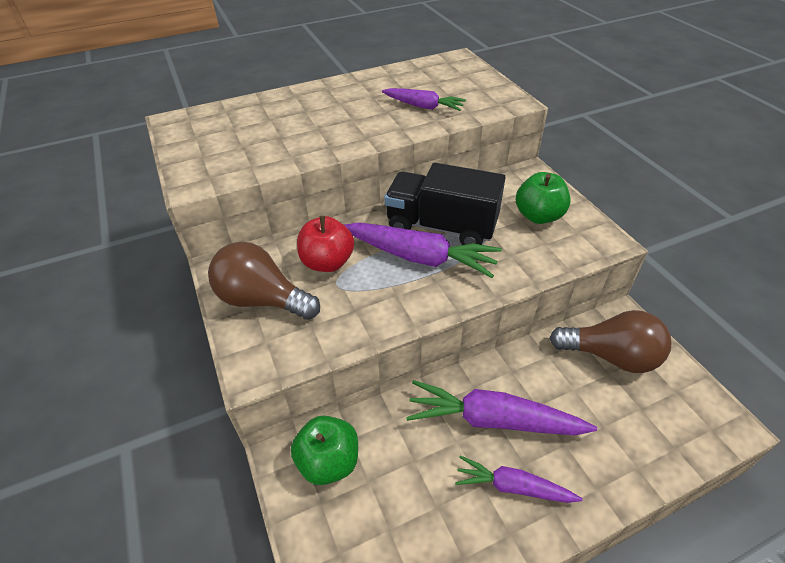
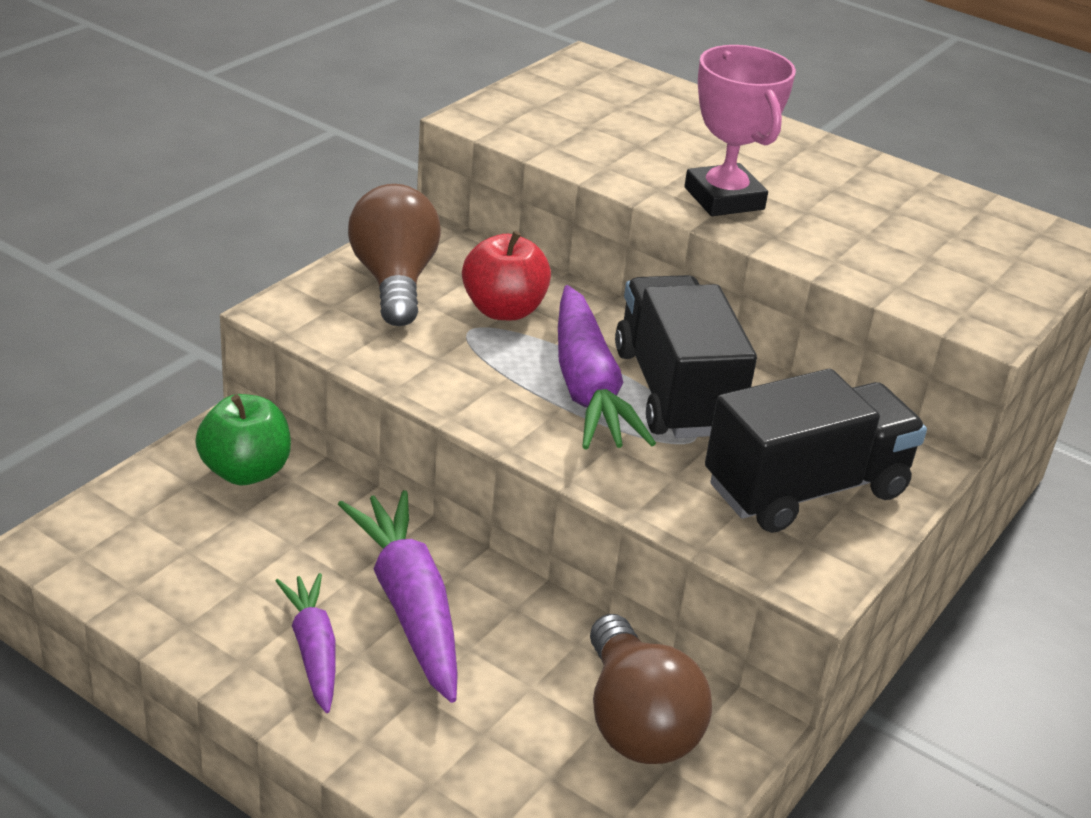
camera: 55 degrees right, 10 degrees down
purple carrot [382,88,466,111] -> none
green apple [516,172,571,224] -> black truck [705,369,927,533]
none -> pink trophy [684,45,796,216]

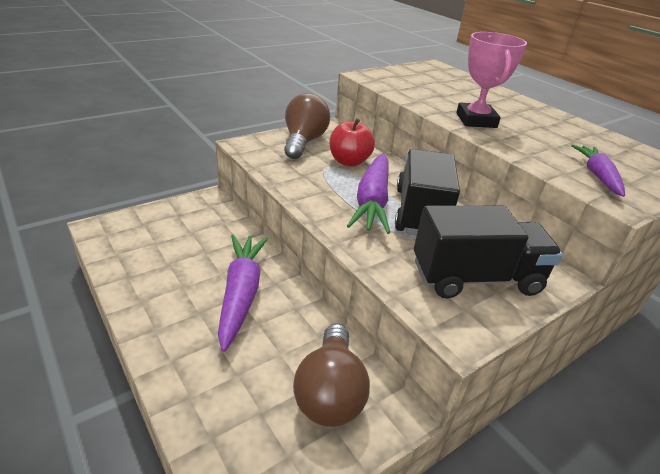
camera: 20 degrees right, 0 degrees up
green apple [195,394,291,485] -> none
purple carrot [276,573,336,713] -> purple carrot moved to [571,145,625,197]

